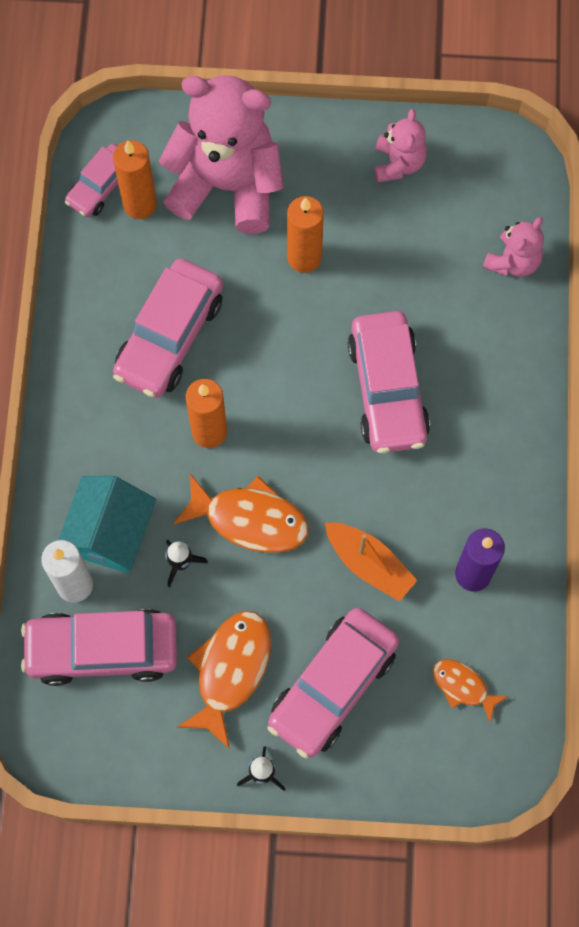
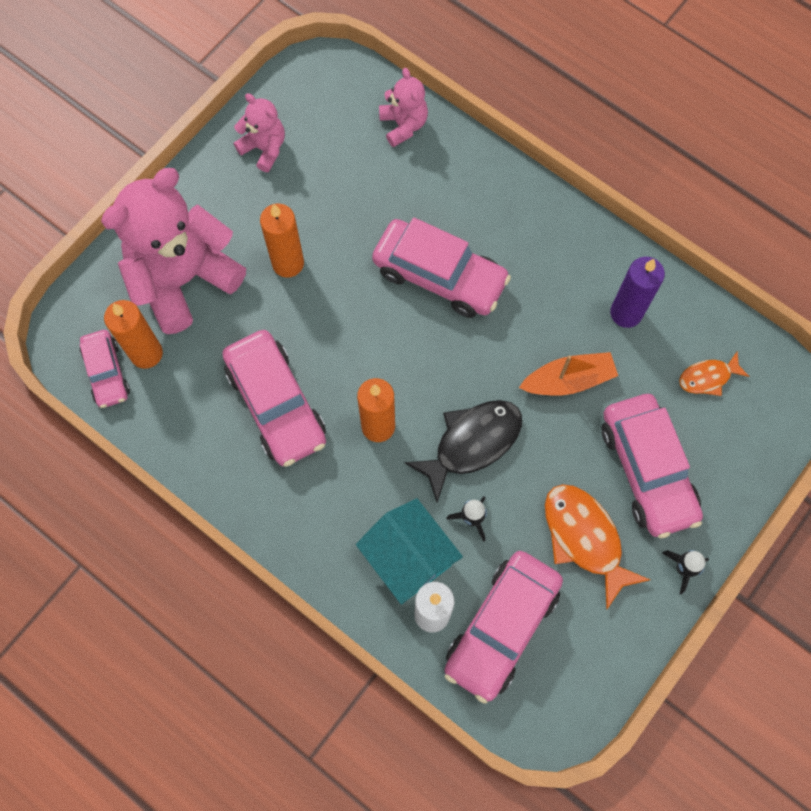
camera: 55 degrees left, 0 degrees up
orange fish [173,474,309,553] -> black fish [405,400,522,503]

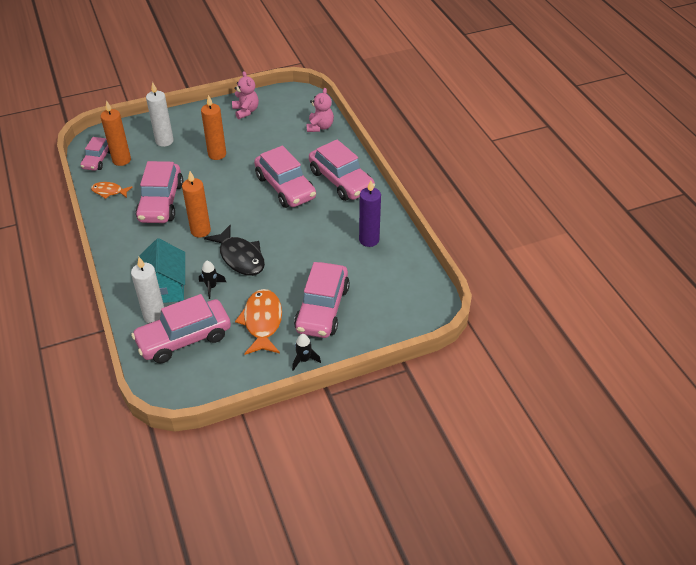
camera: 30 degrees right, 25 degrees down
pink teddy bear [101,168,246,334] -> white candle [146,82,174,147]
black fish [405,400,522,503] -> black fish turned 60 degrees clockwise [204,225,265,276]
orange boat [519,352,618,396] -> none
orange fish [679,351,750,396] -> orange fish moved to [91,182,132,199]
none -> pink car [309,139,375,201]

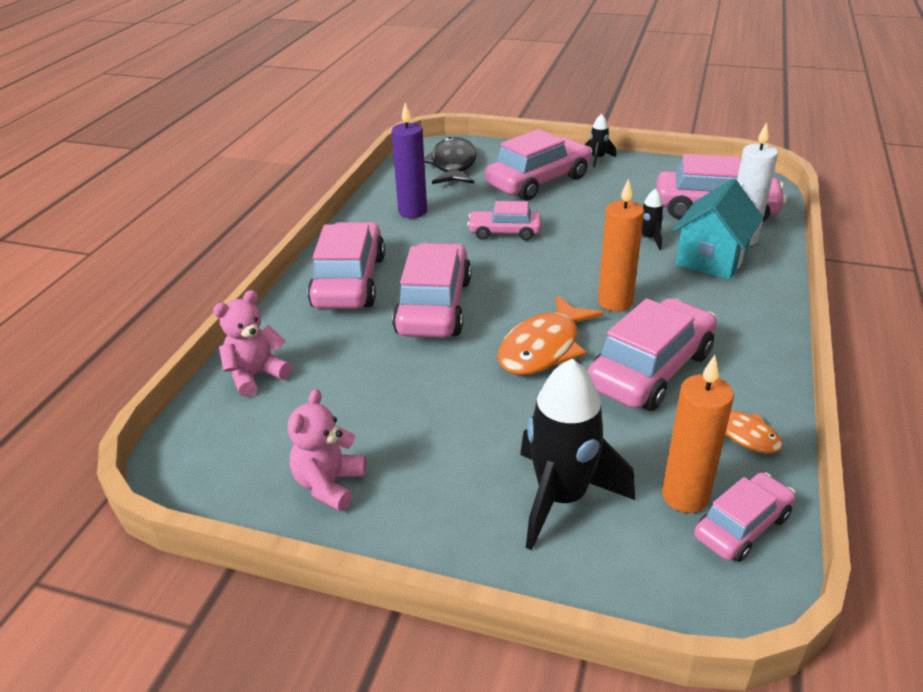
camera: 140 degrees left, 10 degrees down
white candle [146,82,174,147] -> black rocket [520,359,635,550]
orange candle [201,95,226,160] -> none
black fish [204,225,265,276] -> black fish moved to [424,137,477,184]
orange fish [235,289,282,355] -> orange fish moved to [497,295,604,375]
none -> pink car [467,201,541,240]

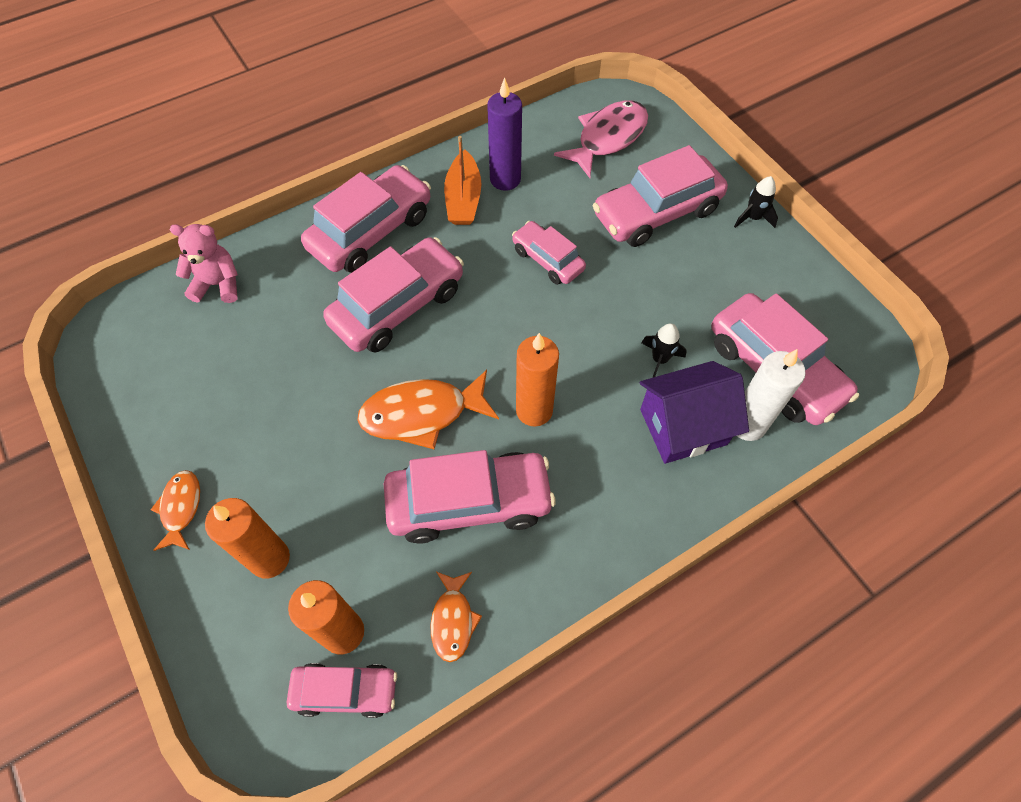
camera: 40 degrees right, 25 degrees up
pink teddy bear [288,389,367,511] -> none
black fish [424,137,477,184] -> pink fish [554,100,648,178]
pink car [485,129,592,201] -> pink car turned 150 degrees clockwise [593,145,728,247]
black rocket [520,359,635,550] -> orange candle [205,498,290,578]
turquoise house [672,179,764,279] -> purple house [640,361,749,464]
none -> orange fish [151,470,200,551]
none -> orange boat [444,136,481,225]

